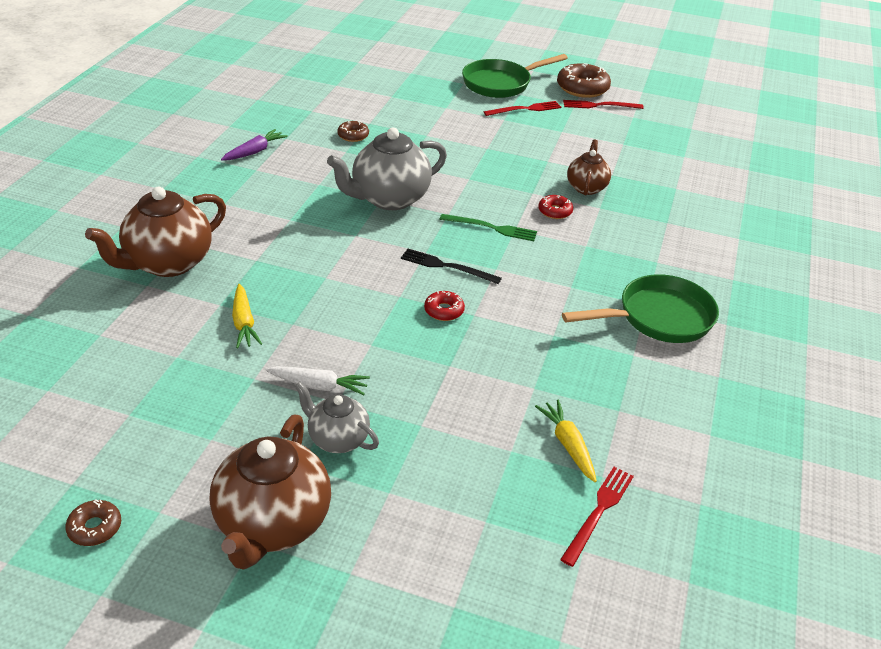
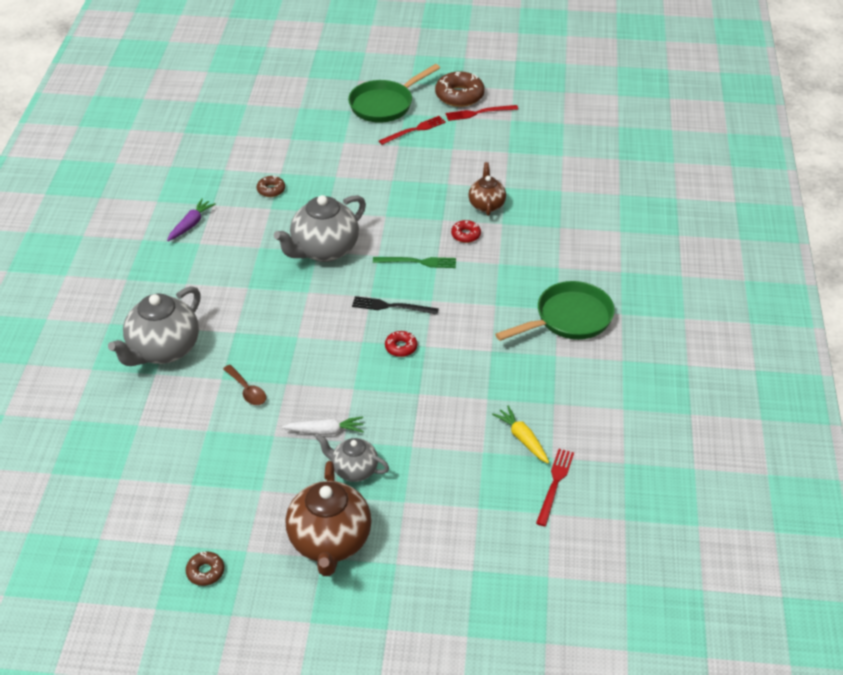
camera: 10 degrees left, 5 degrees up
brown teapot [85,187,226,277] -> grey teapot [108,286,201,366]
yellow carrot [232,284,262,348] -> brown spoon [223,365,266,405]

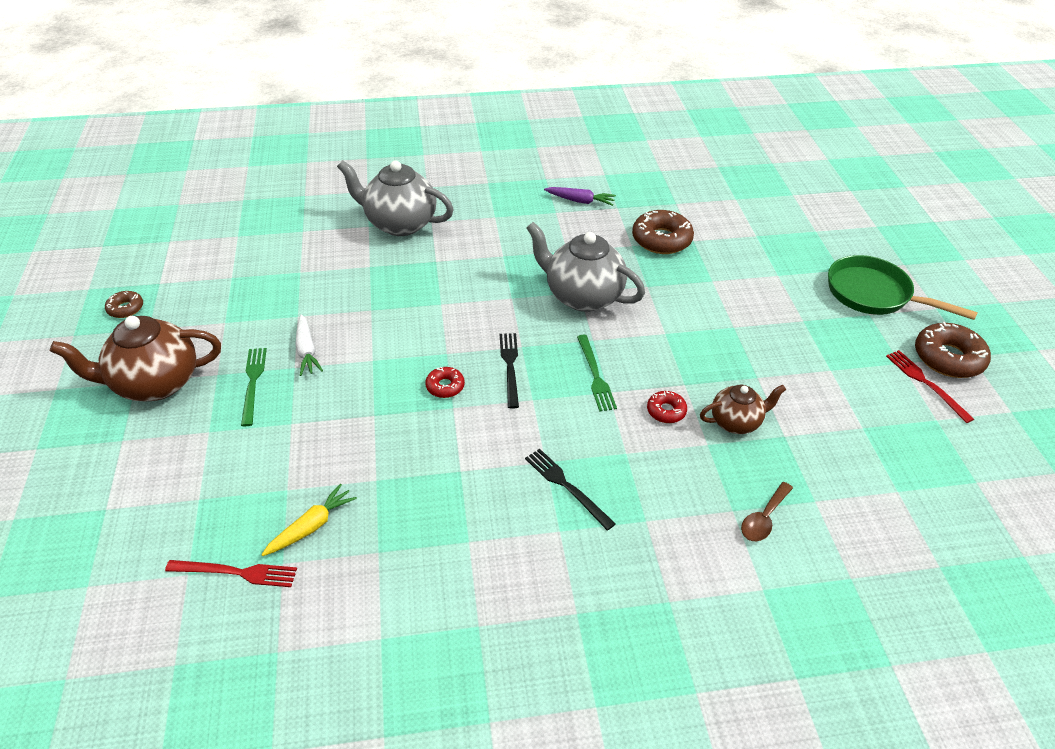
camera: 75 degrees right, 0 degrees up
brown spoon [223,365,266,405] -> brown spoon moved to [741,482,793,541]
brown donut [257,176,285,197] -> brown donut [632,210,694,254], size x1.88
grey teapot [316,434,389,482] -> green fork [241,348,267,426]
red fork [379,116,446,145] -> none
green pan [495,281,615,341] -> none
none -> black fork [525,449,616,531]

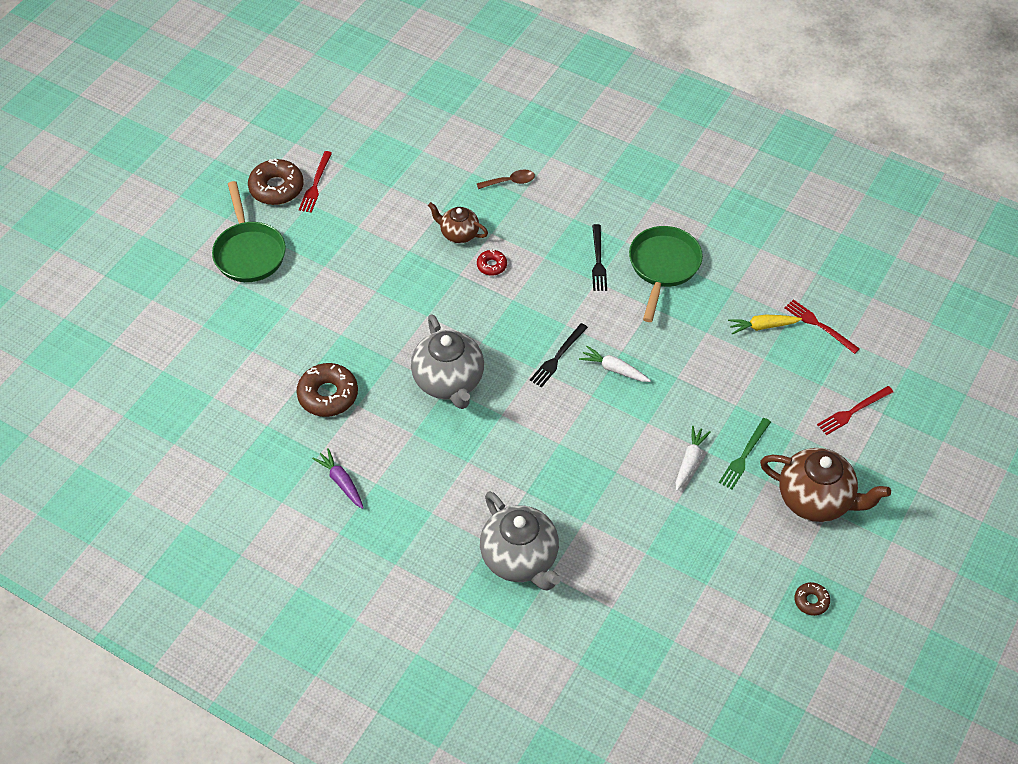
camera: 140 degrees left, 10 degrees up
red donut [425,367,465,398] -> white carrot [579,346,651,382]
green fork [577,335,617,412] -> none
none -> green pan [629,226,703,322]
none -> red fork [817,386,893,435]

